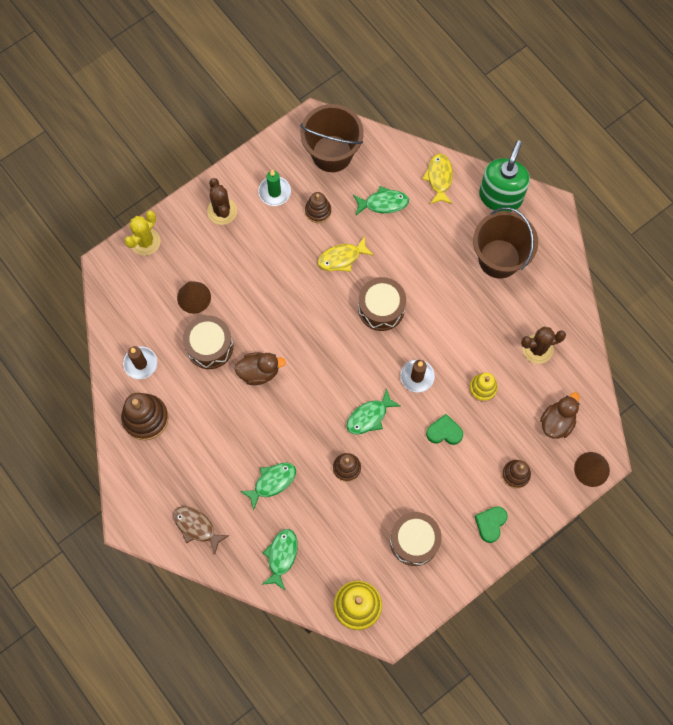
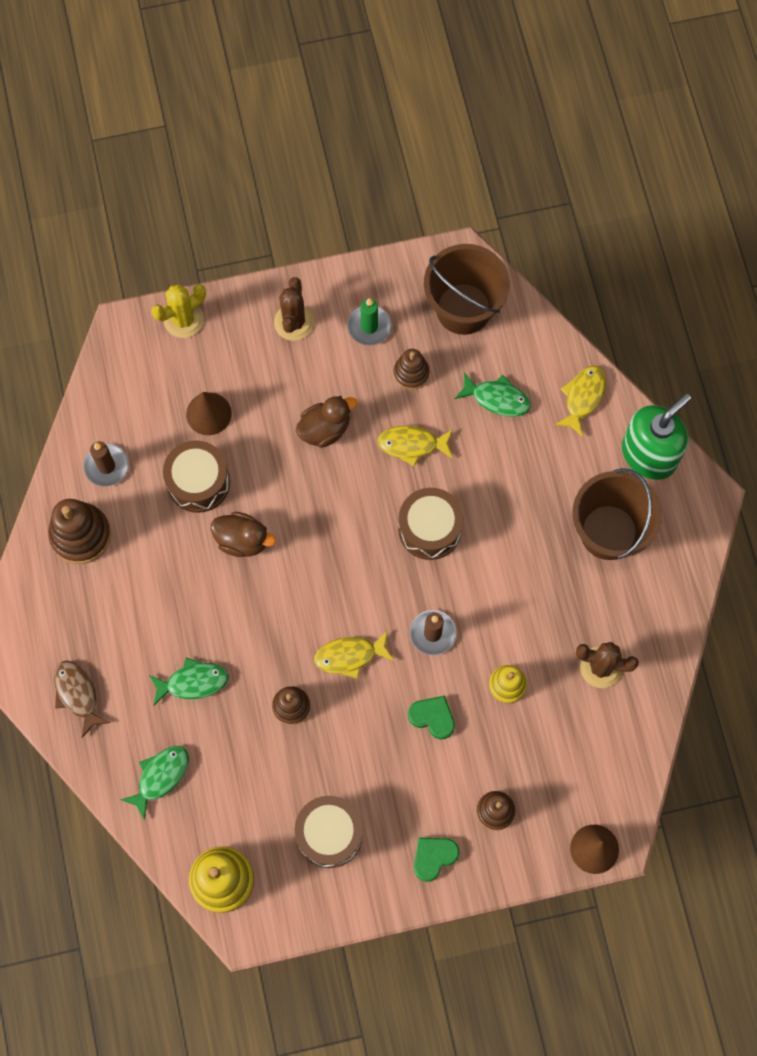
camera: 25 degrees right, 0 degrees up
green fish [346,388,400,435] -> yellow fish [314,631,394,679]
brown duck [540,392,580,439] -> brown duck moved to [296,396,357,448]

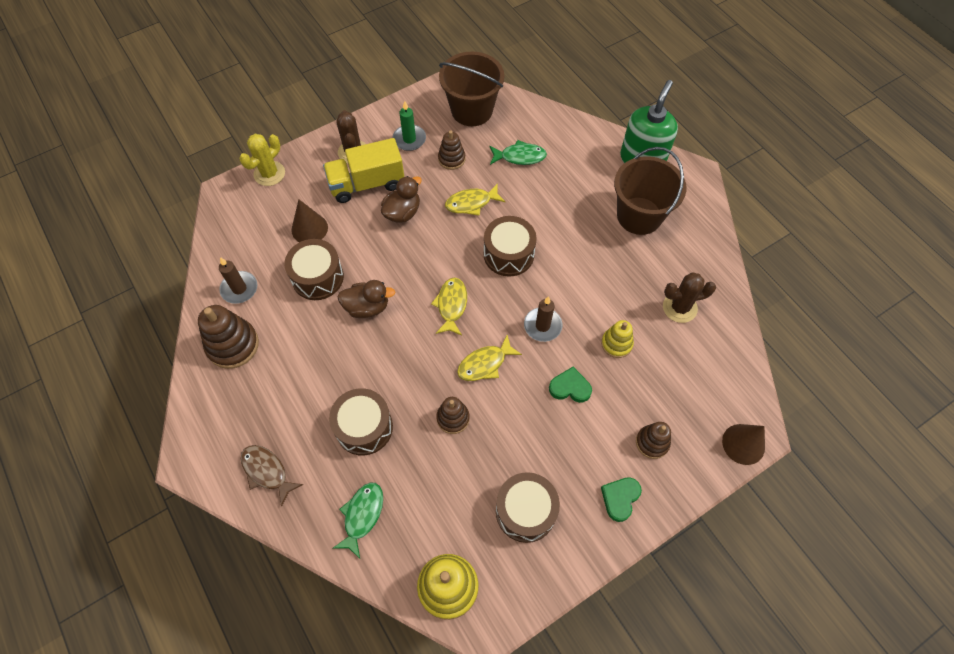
camera: 20 degrees left, 10 degrees down
green fish [149,658,229,705] -> brown drum [329,388,393,456]
yellow fish [555,365,606,437] -> yellow fish moved to [431,278,467,336]
none -> yellow truck [323,138,404,203]

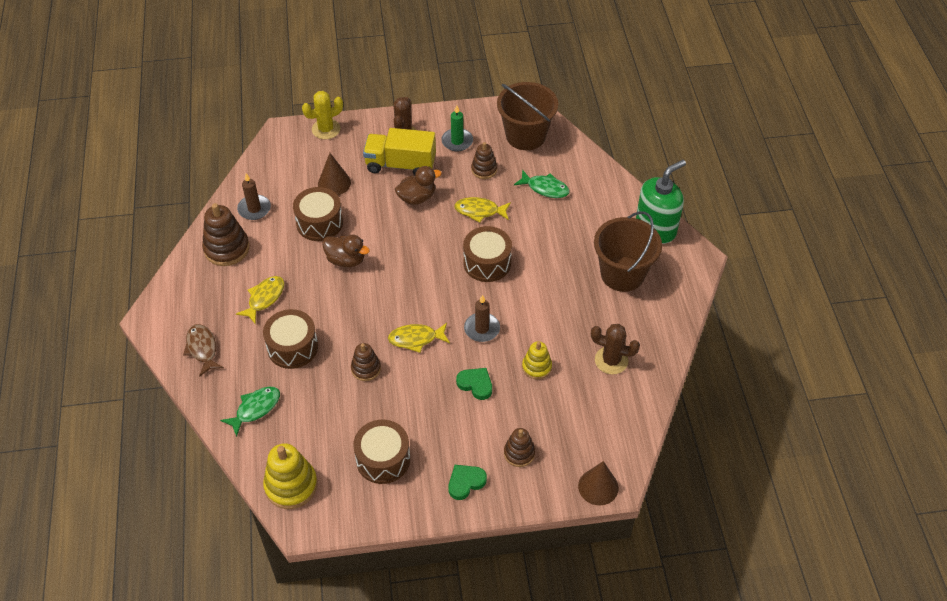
camera: 25 degrees right, 10 degrees down
yellow fish [431,278,467,336] -> yellow fish moved to [236,276,284,324]

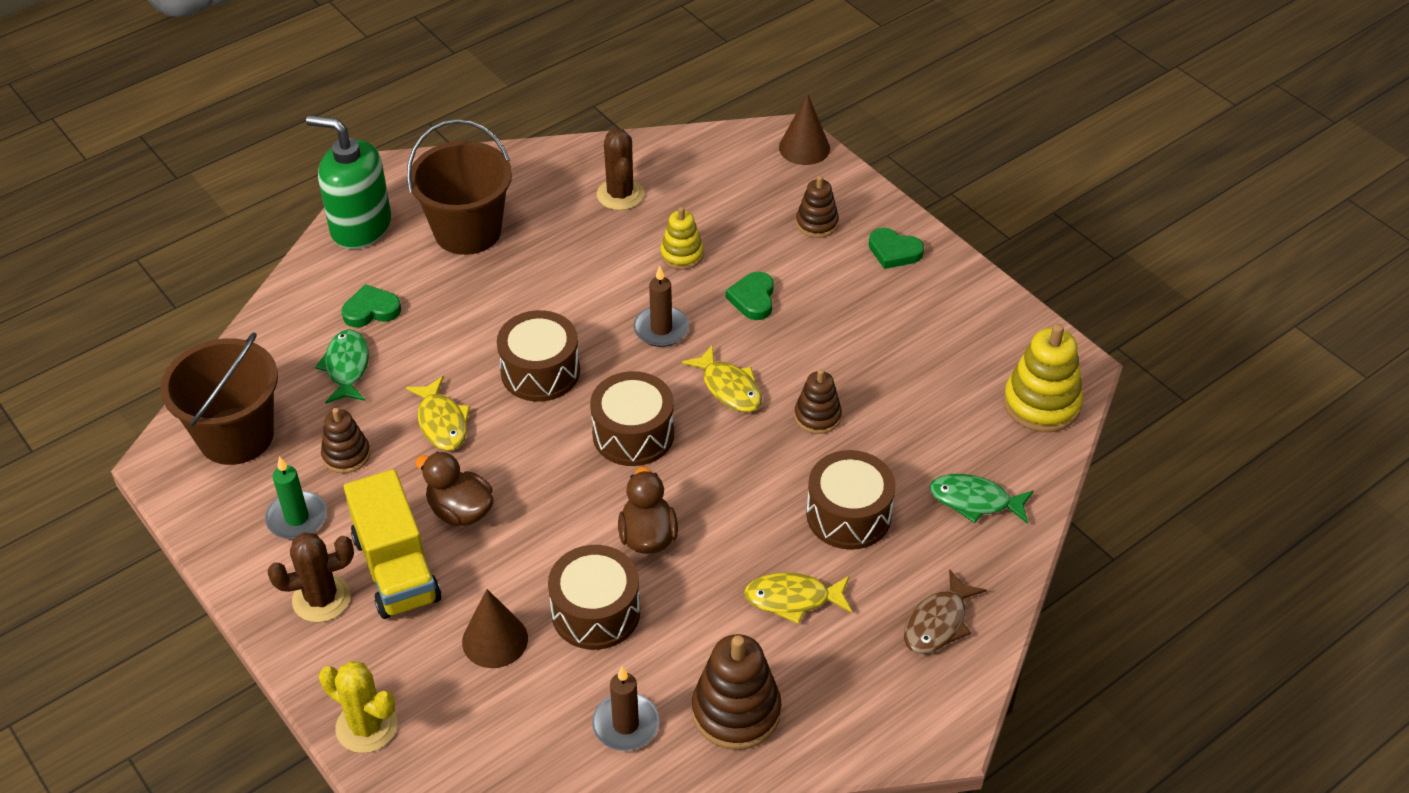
camera: 120 degrees left, 5 degrees down
brown drum [353,420,410,484] -> brown drum moved to [590,371,674,466]
none -> green heart [342,284,401,327]

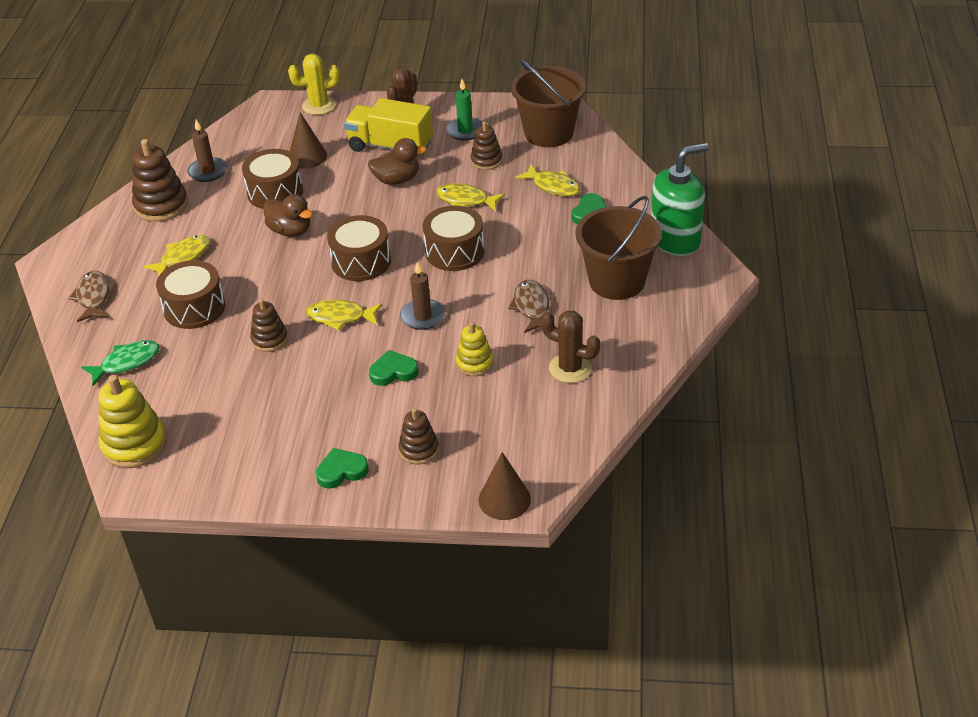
camera: 135 degrees right, 5 degrees down
green fish [315,329,369,404] -> yellow fish [515,164,581,196]
green heart [726,272,774,320] -> green heart turned 60 degrees counterclockwise [369,350,419,386]
none -> brown fish [508,280,549,333]

